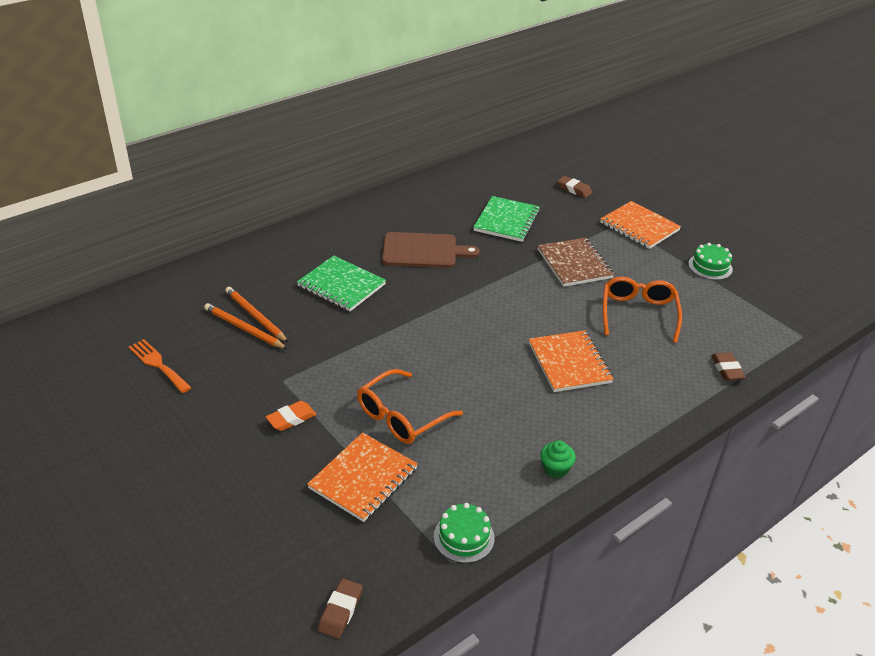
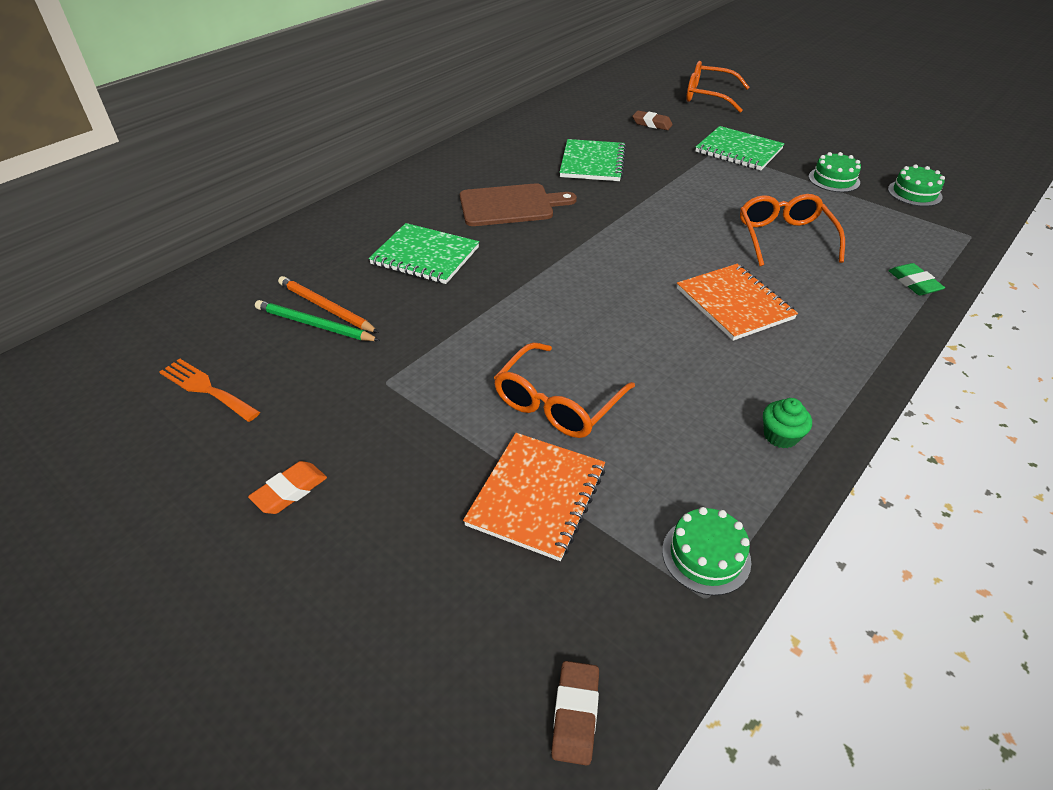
camera: 10 degrees left, 5 degrees up
orange pencil [204,303,288,349] -> green pencil [255,300,380,341]
orange eraser [266,401,317,431] -> orange eraser moved to [248,461,327,514]
brown notebook [538,238,614,287] -> none
orange notebook [600,201,681,249] -> green notebook [695,126,784,170]
brown eraser [711,353,746,381] -> green eraser [889,263,945,295]
none -> orange glasses [686,61,750,113]
none -> green cake [888,164,945,206]

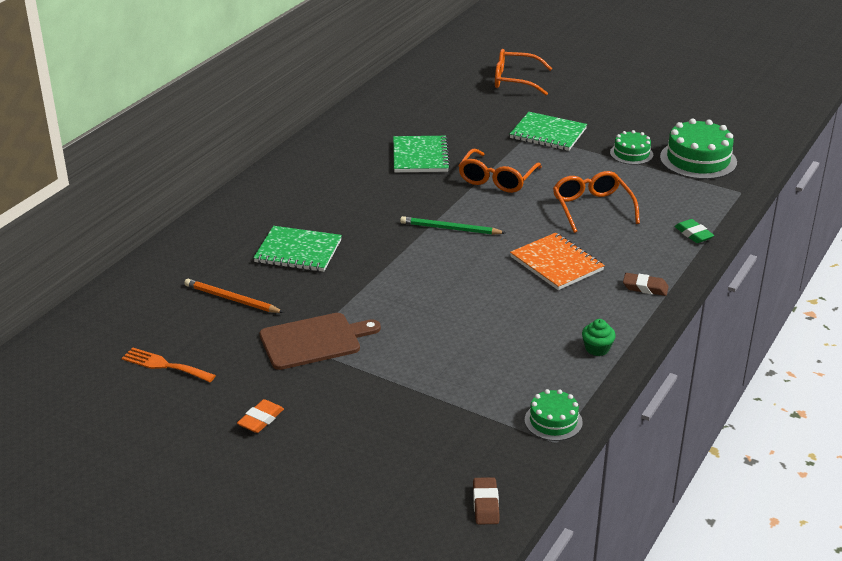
camera: 10 degrees left, 10 degrees down
green pencil [255,300,380,341] -> green pencil moved to [400,216,506,235]
brown cutting board [460,183,577,226] -> brown cutting board moved to [259,313,381,370]
orange notebook [463,433,605,561] -> none
orange glasses [494,342,635,438] -> orange glasses moved to [458,149,542,193]
brown eraser [632,111,673,130] -> brown eraser moved to [623,273,669,296]
green cake [888,164,945,206] -> green cake [660,119,737,179], size x1.75

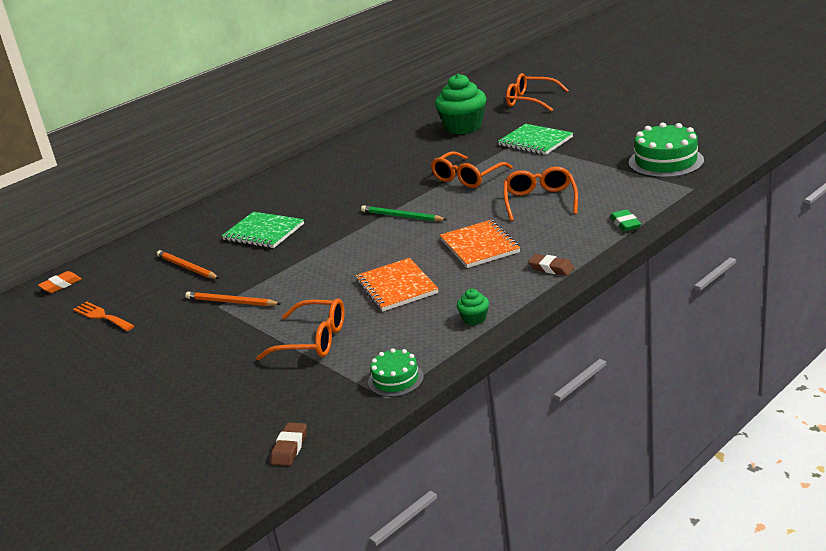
camera: 20 degrees right, 5 degrees down
orange eraser [237,399,284,433] -> orange eraser moved to [38,271,82,293]
brown cutting board [259,313,381,370] -> orange pencil [185,292,281,306]
green notebook [393,136,450,172] -> none
green cake [610,130,653,165] -> none
none -> orange glasses [256,298,344,360]
none -> orange notebook [356,258,439,312]
none -> green cupcake [435,74,487,134]

